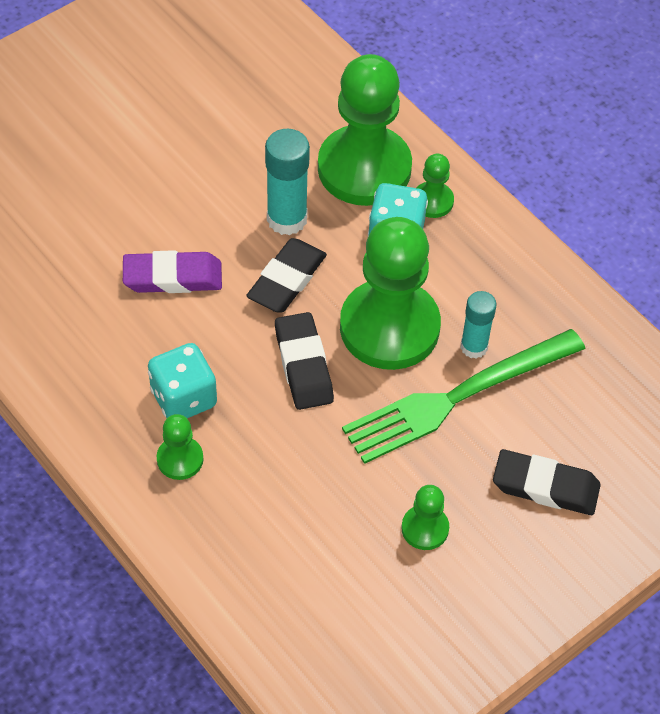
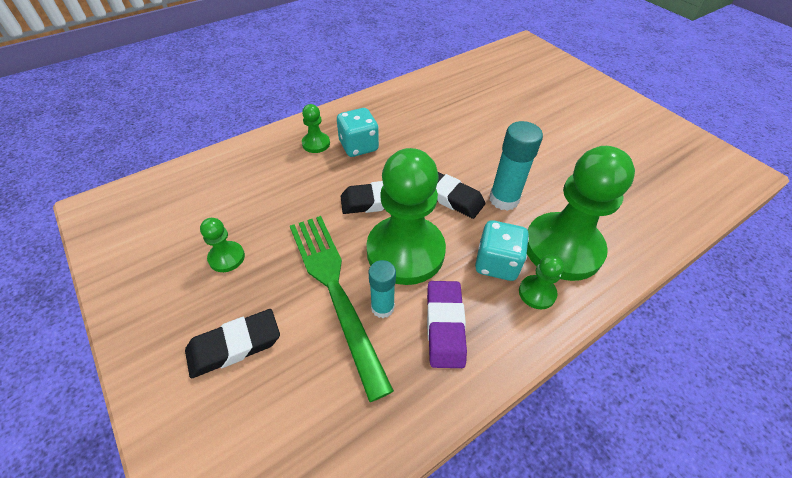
camera: 95 degrees right, 5 degrees down
purple eraser [123,250,222,293] -> purple eraser moved to [427,281,467,368]
black eraser [493,449,601,515] -> black eraser turned 45 degrees clockwise [185,309,280,378]

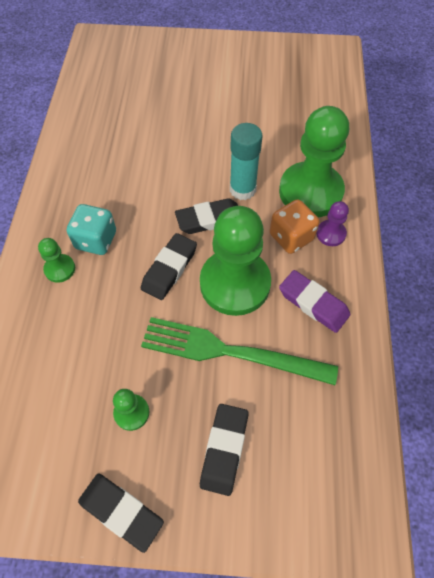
camera: 50 degrees left, 10 degrees up
turquoise glue stick [369,260,396,318] -> none
turquoise dice [475,220,529,281] -> orange dice [270,199,320,254]
green pawn [519,254,564,309] -> purple pawn [316,201,349,246]
none -> black eraser [78,474,164,553]

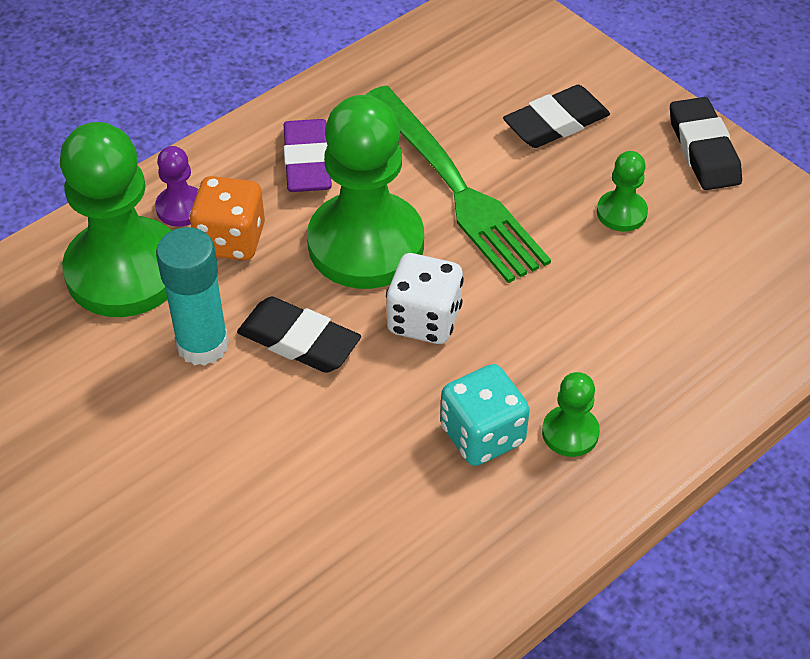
camera: 135 degrees left, 10 degrees down
black eraser [141,233,197,300] -> white dice [386,253,464,344]

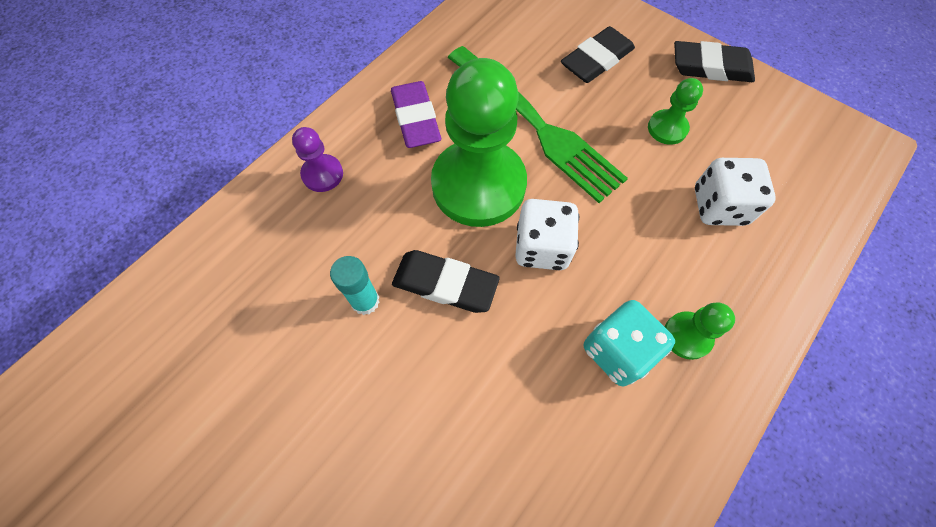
camera: 10 degrees left, 15 degrees up
green pawn [60,122,172,317] -> none
turquoise glue stick [156,227,229,366] -> turquoise glue stick [330,256,380,315], size x0.65
orange dice [189,176,265,260] -> none
black eraser [670,97,742,190] -> black eraser turned 60 degrees counterclockwise [674,41,755,82]
none -> white dice [695,158,776,226]

